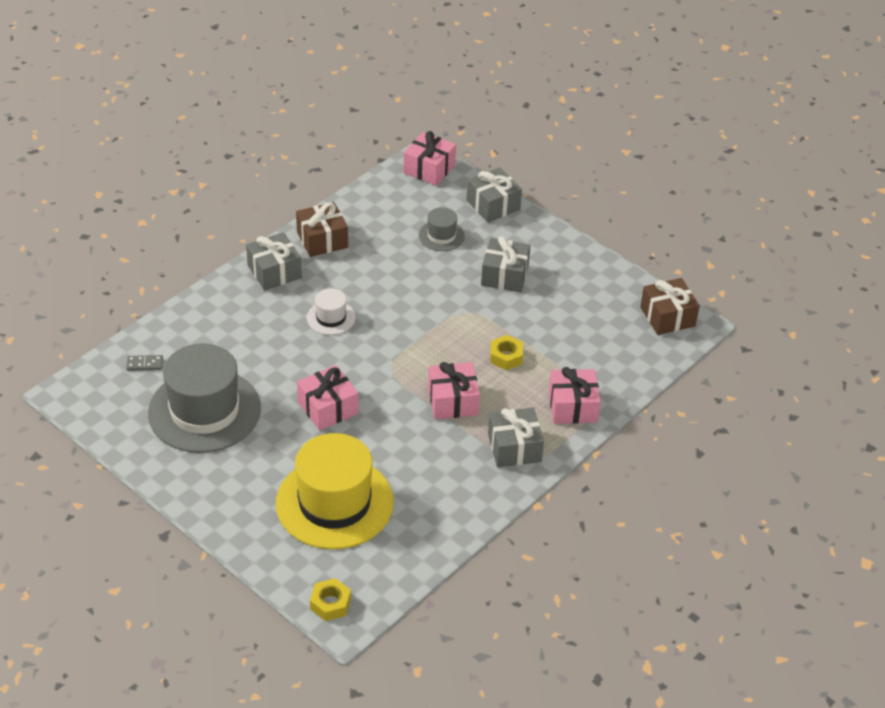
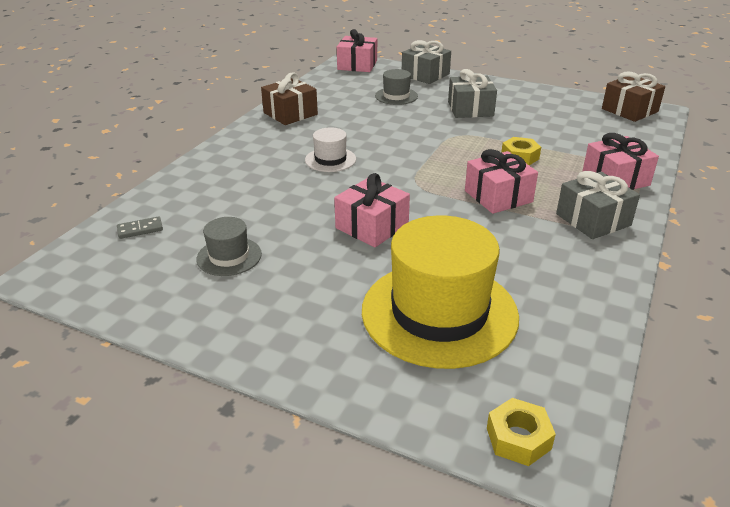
camera: 15 degrees left, 10 degrees down
grey hat [148,343,261,453] -> grey hat [196,217,262,276], size x0.46
grey gift [246,232,302,290] -> none

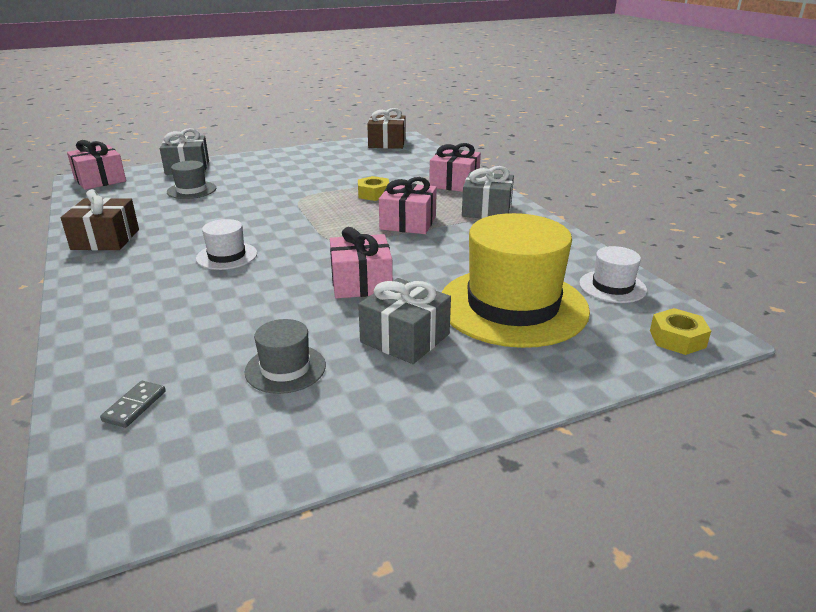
camera: 50 degrees left, 5 degrees down
grey gift [448,69,497,118] -> grey gift moved to [358,278,451,364]
none -> white hat [579,246,647,303]

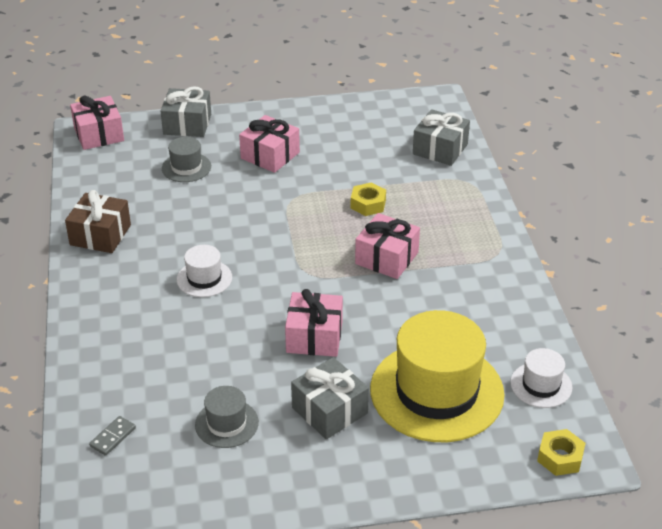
camera: 15 degrees right, 10 degrees up
brown gift [367,108,406,149] -> none
pink gift [429,143,481,192] -> pink gift moved to [239,115,300,173]
grey gift [462,166,514,218] -> grey gift moved to [413,109,470,166]

